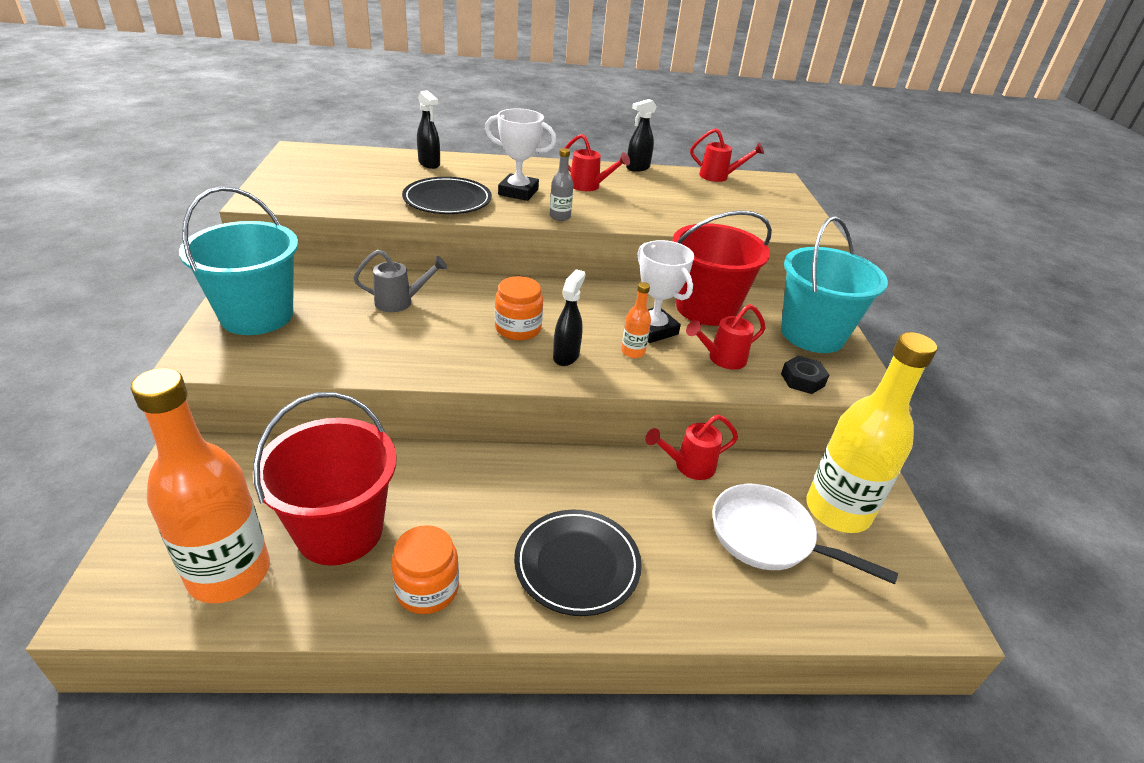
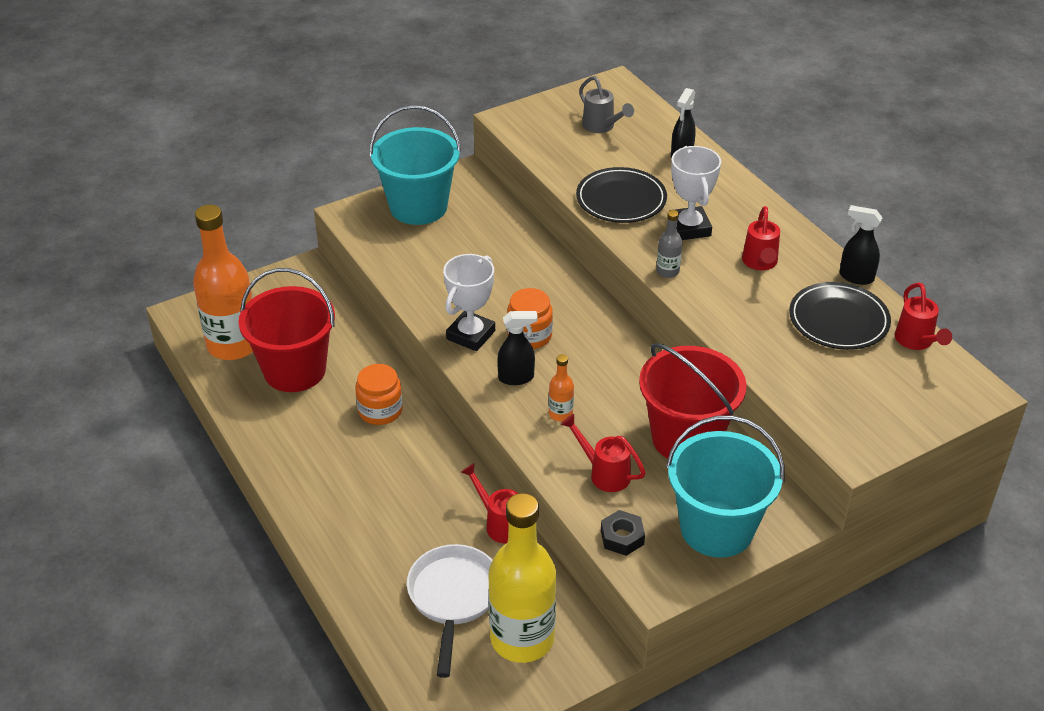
camera: 65 degrees right, 5 degrees up
grey watering can [353,250,447,312] -> grey watering can moved to [579,76,634,133]
orange jar [391,525,459,614] -> orange jar moved to [355,364,403,425]
black plate [514,510,642,616] -> black plate moved to [789,282,891,350]
white trophy [637,240,694,343] -> white trophy moved to [443,254,495,351]

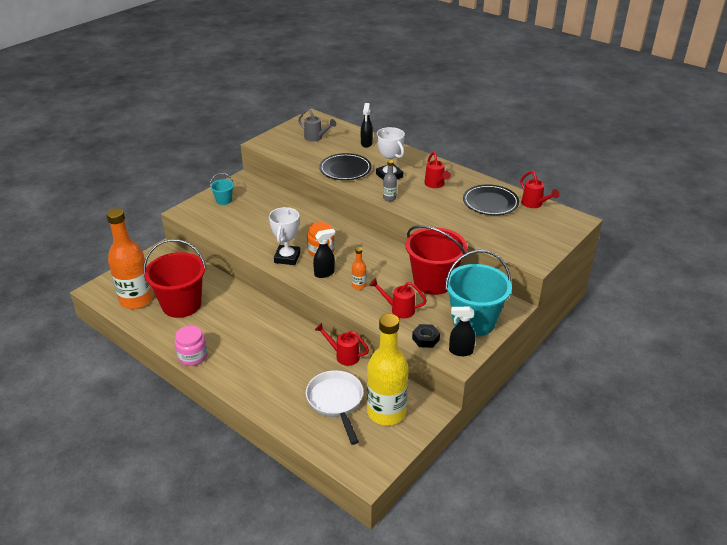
camera: 20 degrees left, 5 degrees down
orange jar [355,364,403,425] -> none
turquoise bucket [369,105,461,225] -> turquoise bucket [210,173,234,205], size x0.45
black spray bottle [839,205,883,285] -> black spray bottle moved to [449,307,476,356]
none -> pink jar [175,326,207,366]

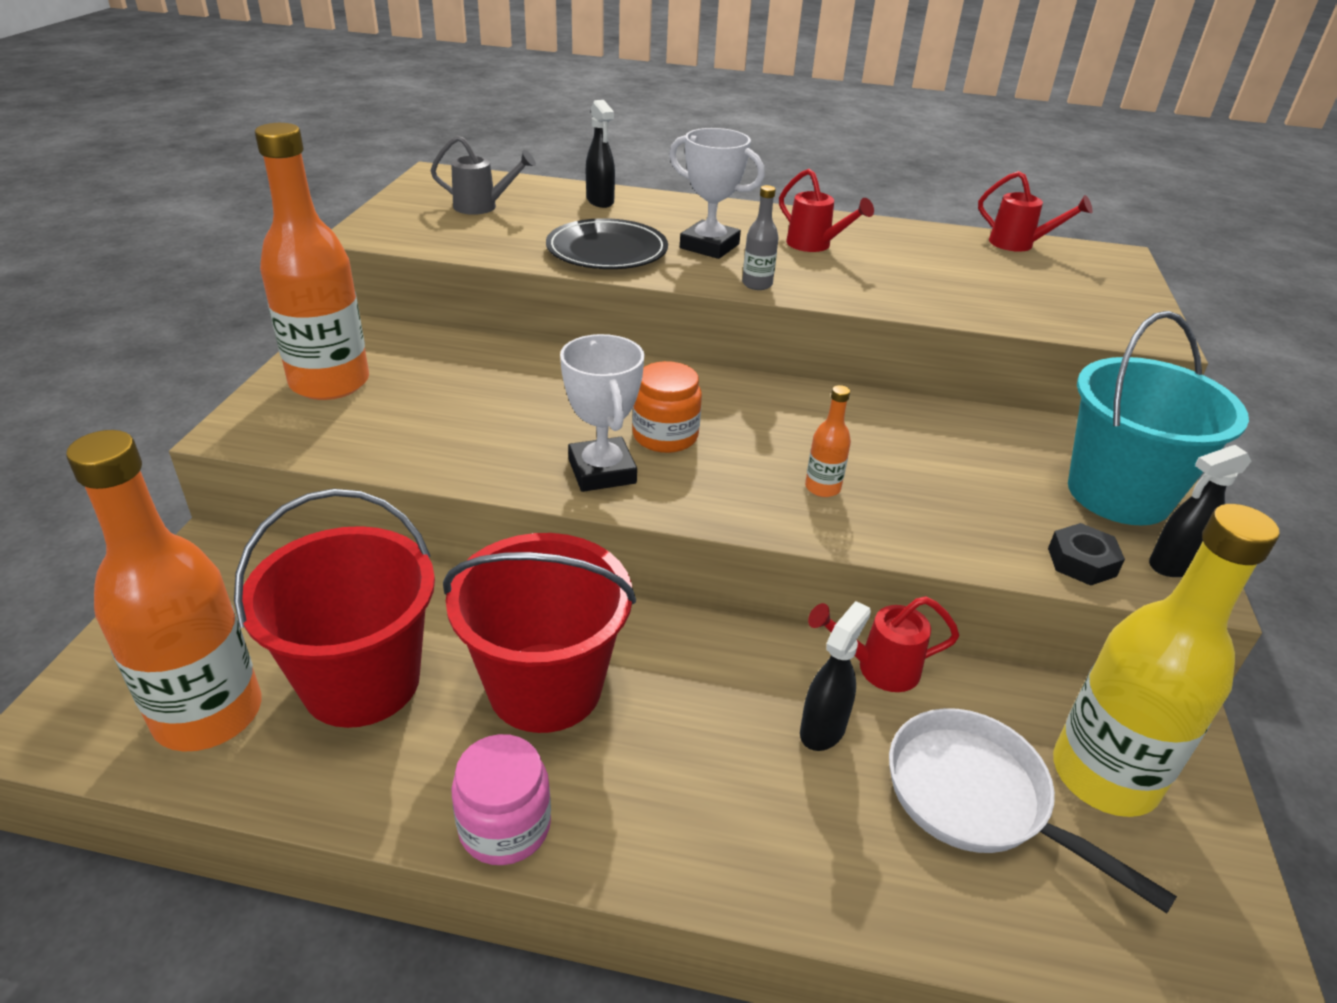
camera: 30 degrees left, 0 degrees up
turquoise bucket [210,173,234,205] -> orange bottle [255,123,369,400]
black spray bottle [313,229,335,278] -> black spray bottle moved to [800,601,871,751]
red watering can [369,278,427,318] -> none
red bucket [406,225,467,295] -> red bucket moved to [443,533,636,733]
black plate [463,184,519,215] -> none

